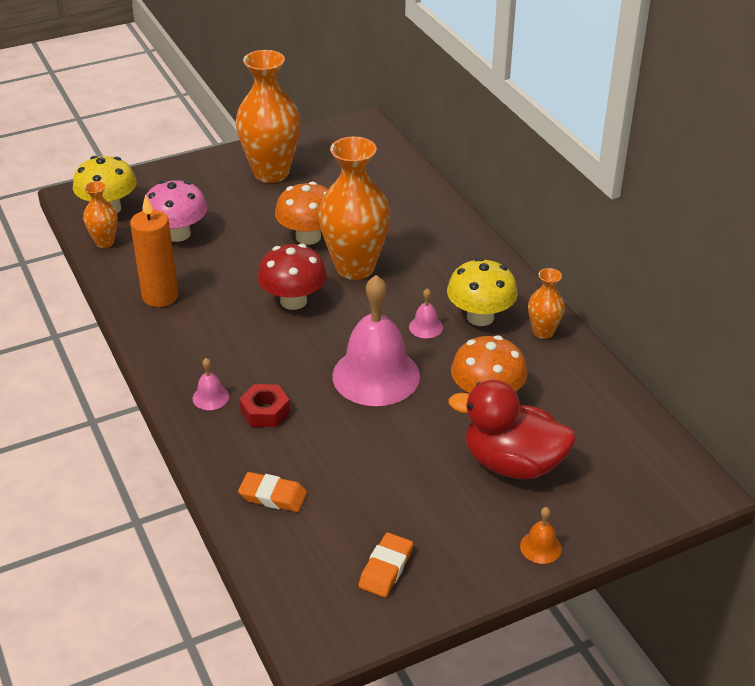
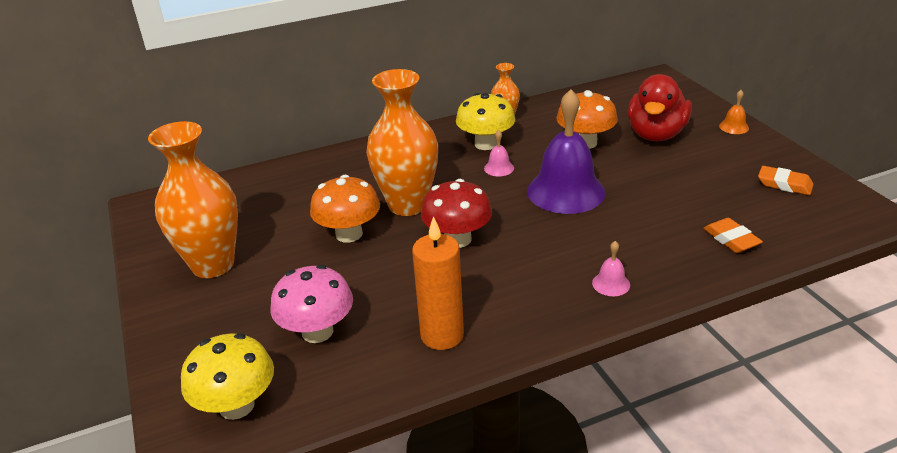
camera: 85 degrees left, 5 degrees down
orange vase [83,181,118,248] -> none
orange eraser [238,472,307,512] -> orange eraser turned 45 degrees counterclockwise [703,218,763,253]
red nut [239,384,290,427] -> none
pink bell [332,275,420,406] -> purple bell [527,89,606,214]

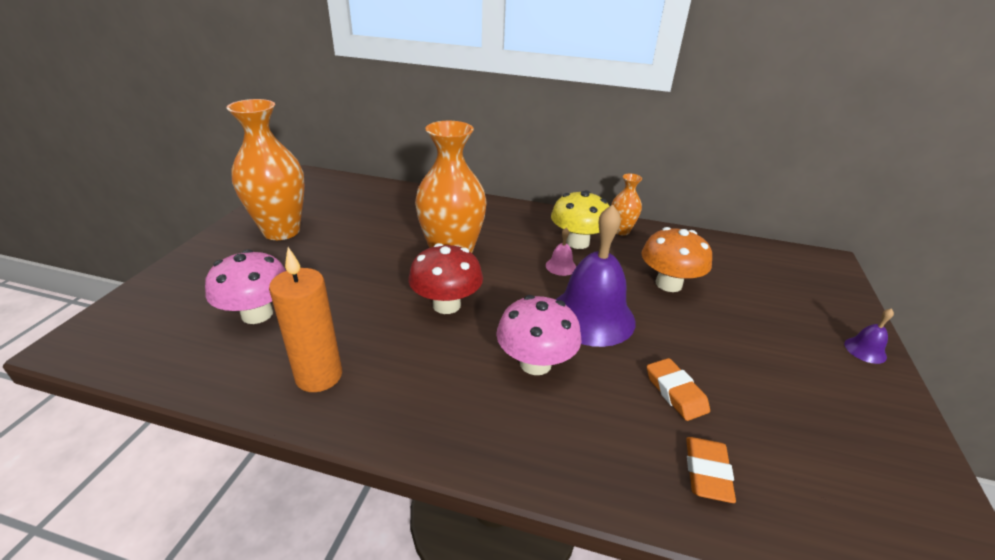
camera: 35 degrees right, 0 degrees up
yellow mushroom [181,333,274,420] -> none
orange mushroom [310,175,380,243] -> none
pink bell [592,241,630,296] -> none
red duck [628,74,692,141] -> none
orange bell [719,90,749,134] -> purple bell [844,308,894,364]
orange eraser [758,166,814,195] -> orange eraser moved to [647,358,710,421]
none -> pink mushroom [496,295,582,375]

